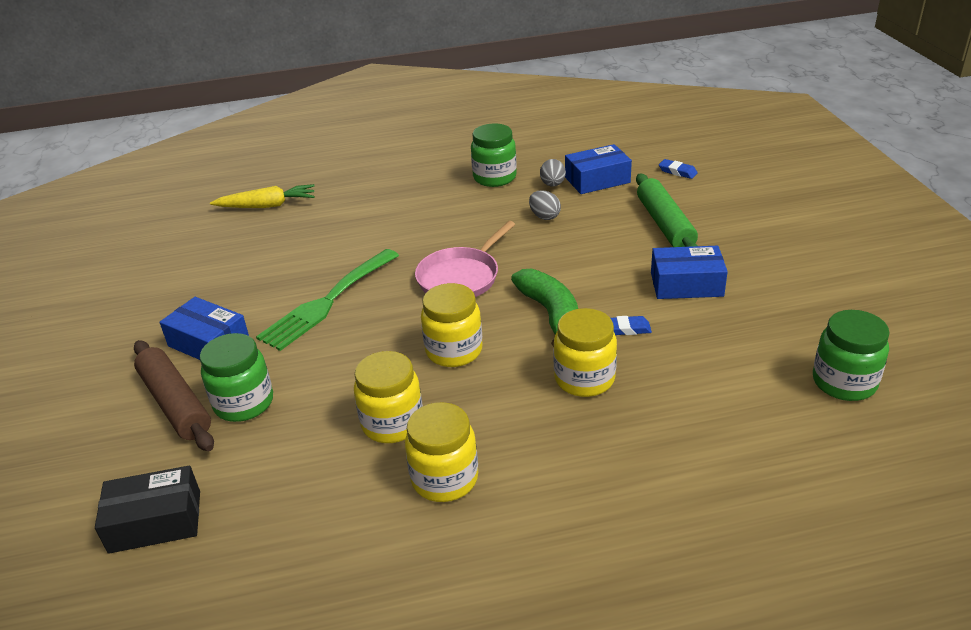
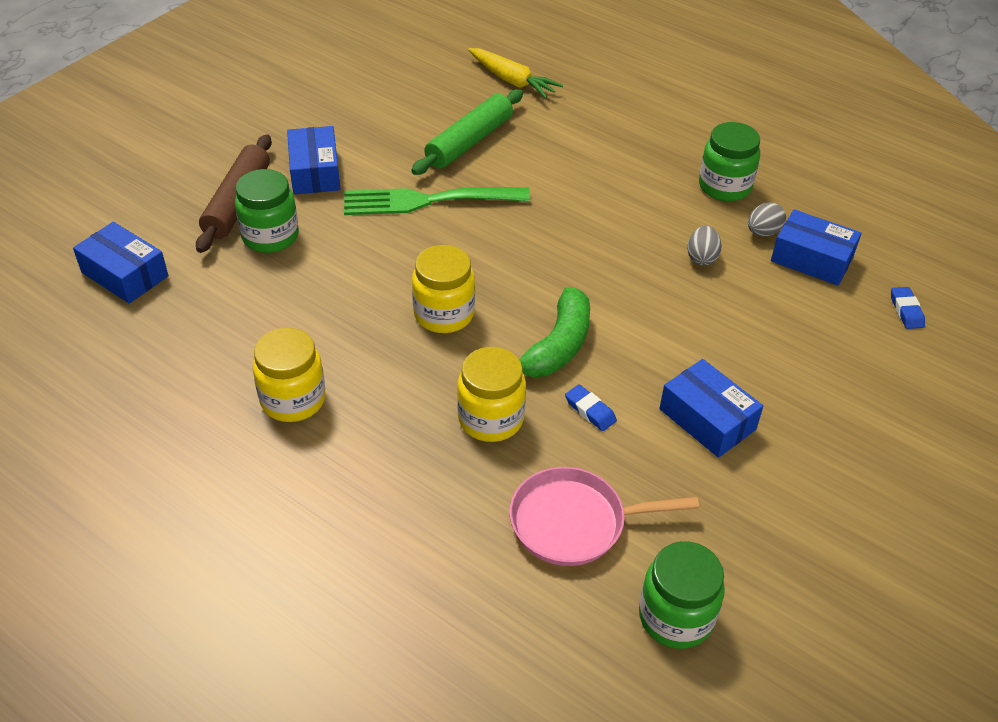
camera: 45 degrees right, 10 degrees up
black box [95,465,200,554] -> blue box [73,222,168,304]
yellow jar [354,351,423,443] -> none
pink pan [415,221,515,297] -> pink pan moved to [510,467,699,566]
green rolling pin [636,174,698,247] -> green rolling pin moved to [411,89,523,175]

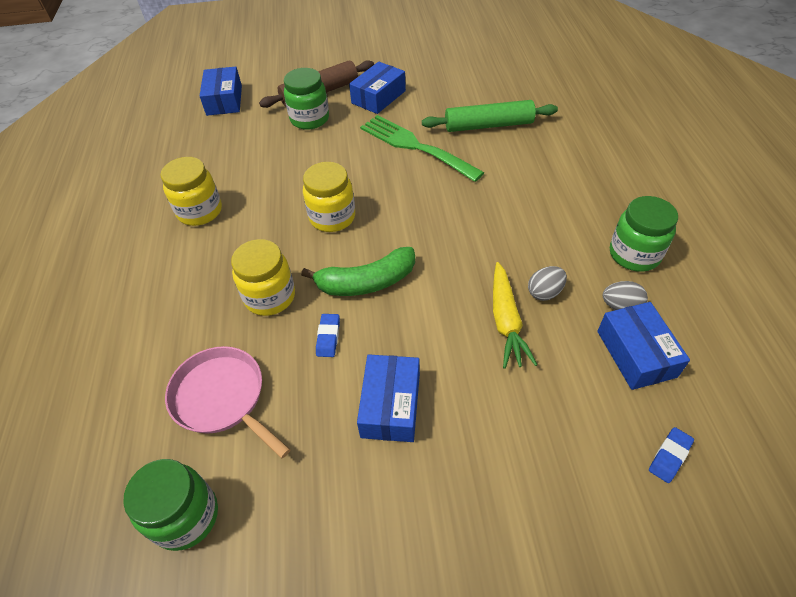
camera: 50 degrees right, 5 degrees up
yellow carrot [468,48,563,98] -> yellow carrot moved to [493,262,538,369]

